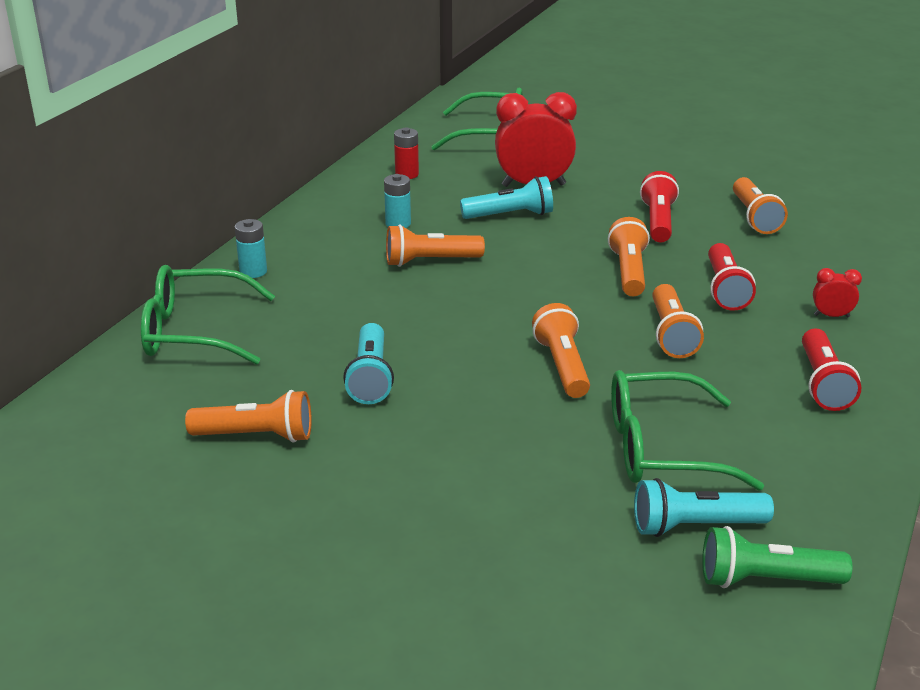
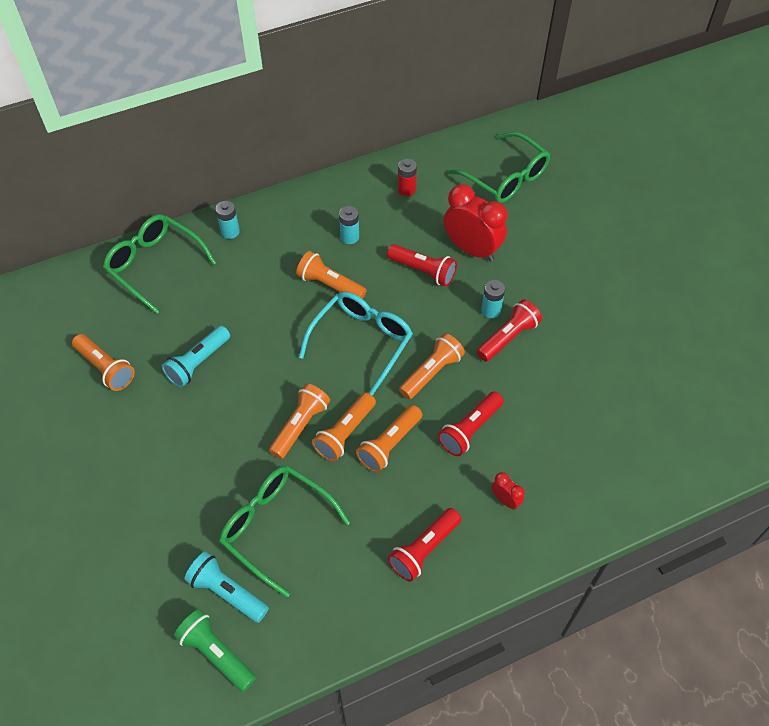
camera: 40 degrees right, 25 degrees up
turquoise flashlight [460,176,553,219] -> red flashlight [387,244,457,286]
orange flashlight [733,177,788,234] -> orange flashlight moved to [312,393,376,462]
none -> turquoise glasses [299,291,413,396]
none -> turquoise battery [481,280,505,318]

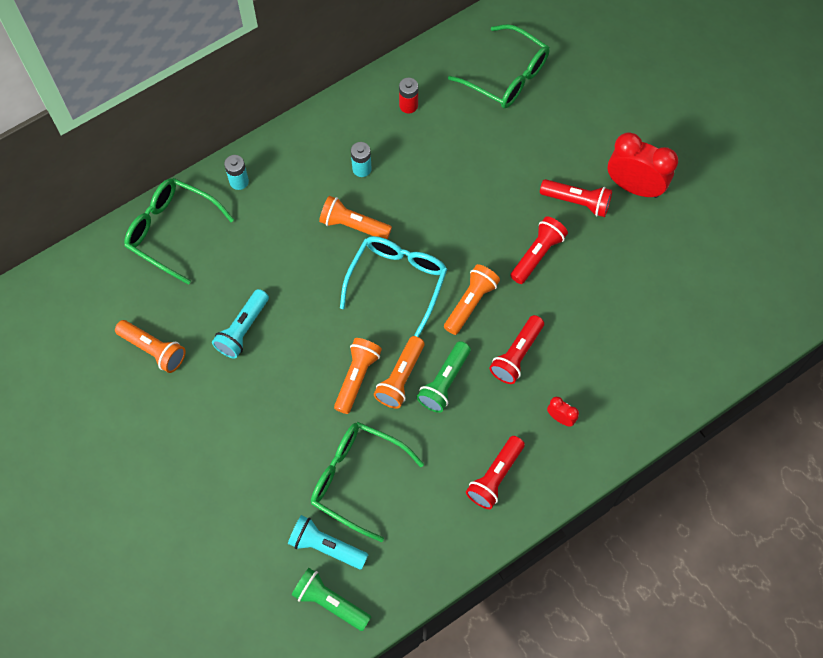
camera: 10 degrees left, 10 degrees up
orange flashlight [356,405,422,473] -> green flashlight [417,341,471,413]
red flashlight [387,244,457,286] -> red flashlight moved to [540,179,612,217]
red clock [444,184,507,262] -> red clock moved to [608,132,678,198]
turquoise battery [481,280,505,318] -> none

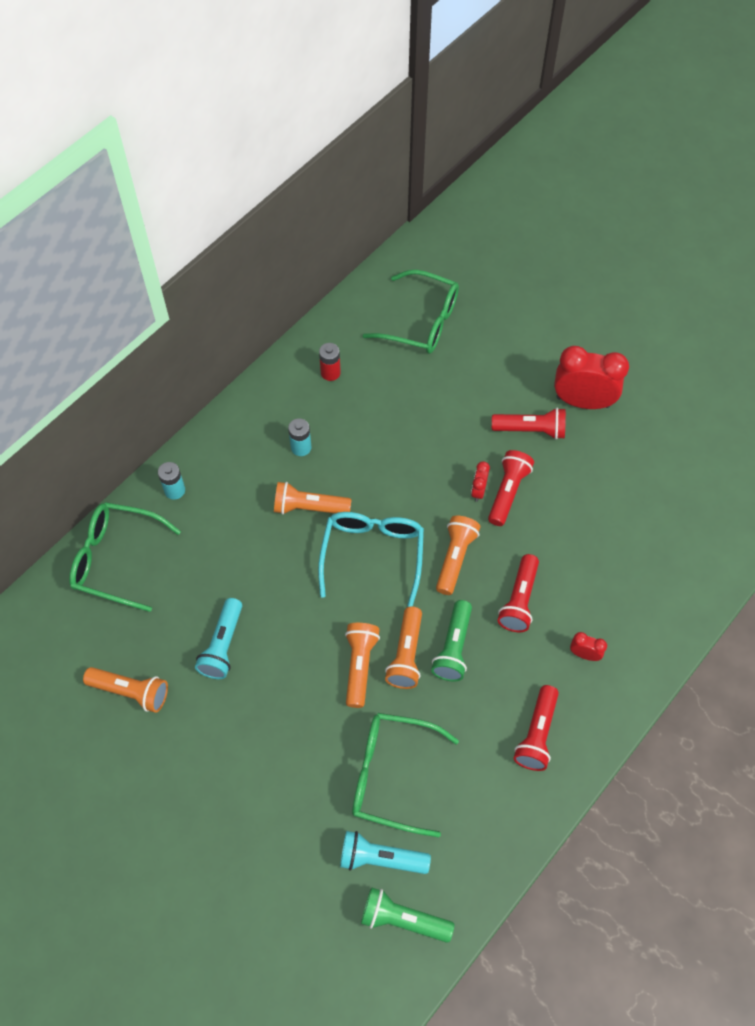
camera: 15 degrees left, 5 degrees down
none -> red clock [471,461,490,502]

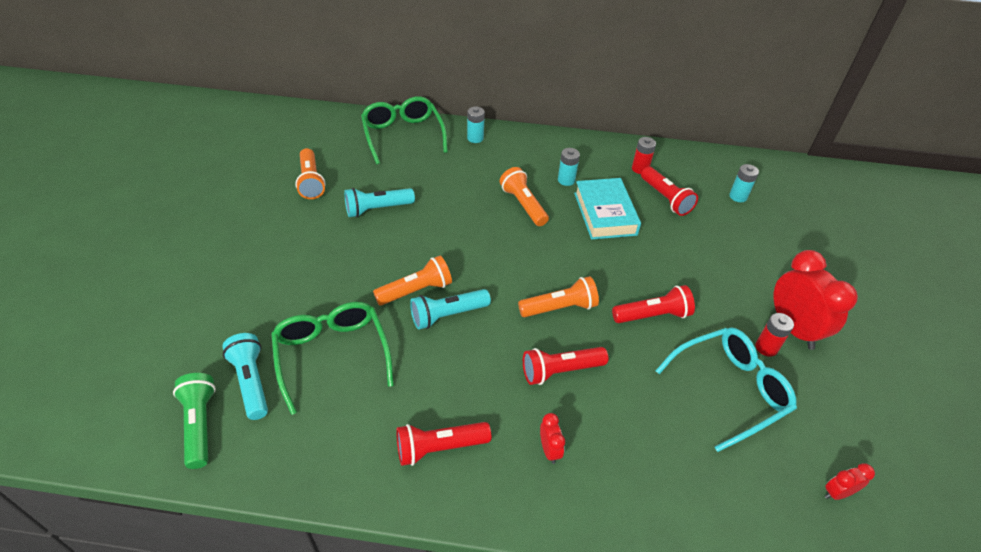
camera: 55 degrees right, 15 degrees down
turquoise glasses [318,512,424,607] -> turquoise glasses moved to [655,328,797,452]
green glasses [363,270,459,354] -> turquoise battery [729,164,759,202]
orange flashlight [385,607,422,689] -> turquoise flashlight [410,289,491,330]
green flashlight [431,600,472,682] -> none
red clock [471,461,490,502] -> red clock moved to [825,463,875,500]
red flashlight [492,408,566,439] -> red flashlight moved to [641,167,698,216]
none -> turquoise book [574,178,641,239]
none -> red battery [756,313,794,357]

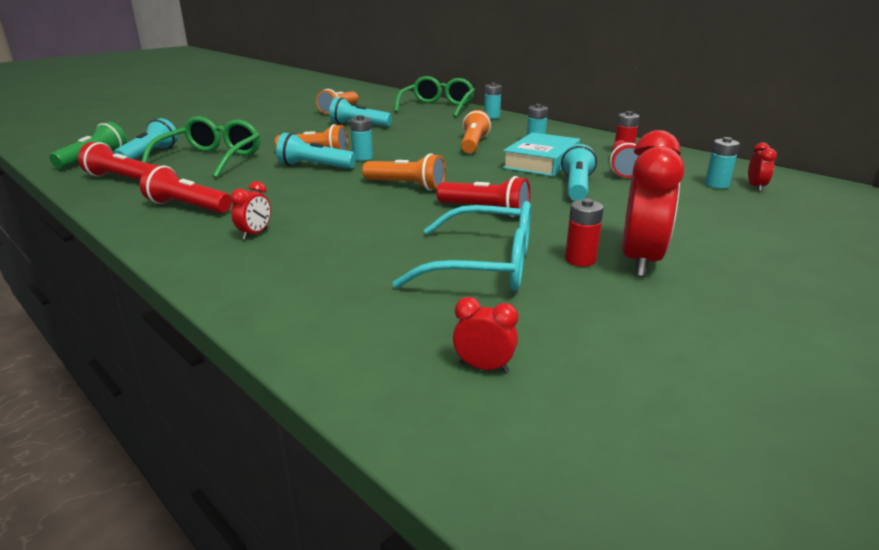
camera: 40 degrees right, 20 degrees down
red flashlight [523,347,609,385] -> red flashlight moved to [78,142,153,180]
none -> turquoise battery [350,115,373,161]
none -> turquoise flashlight [561,144,597,201]
none -> red clock [748,143,777,191]

